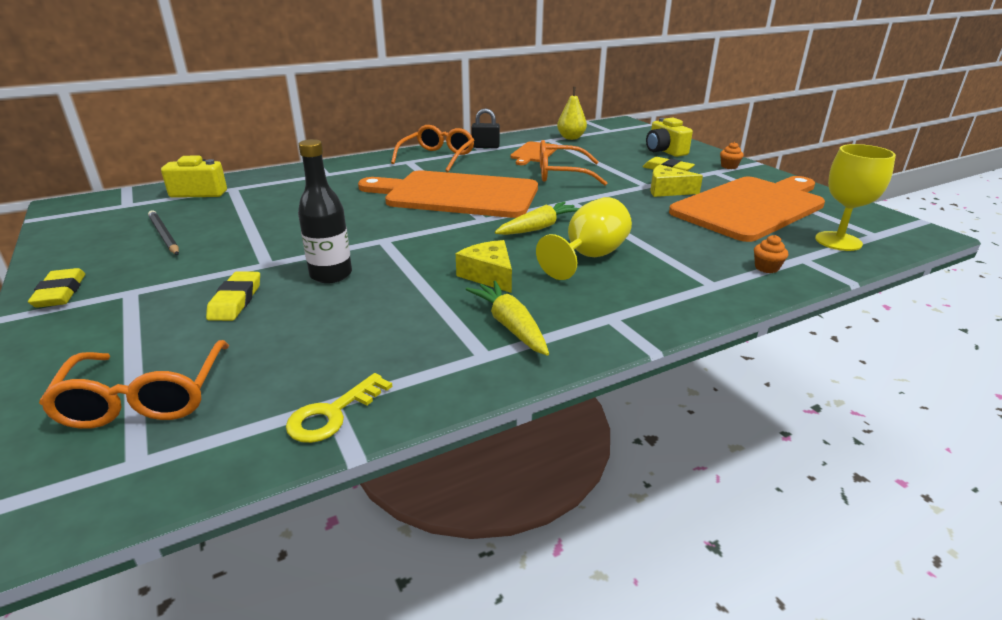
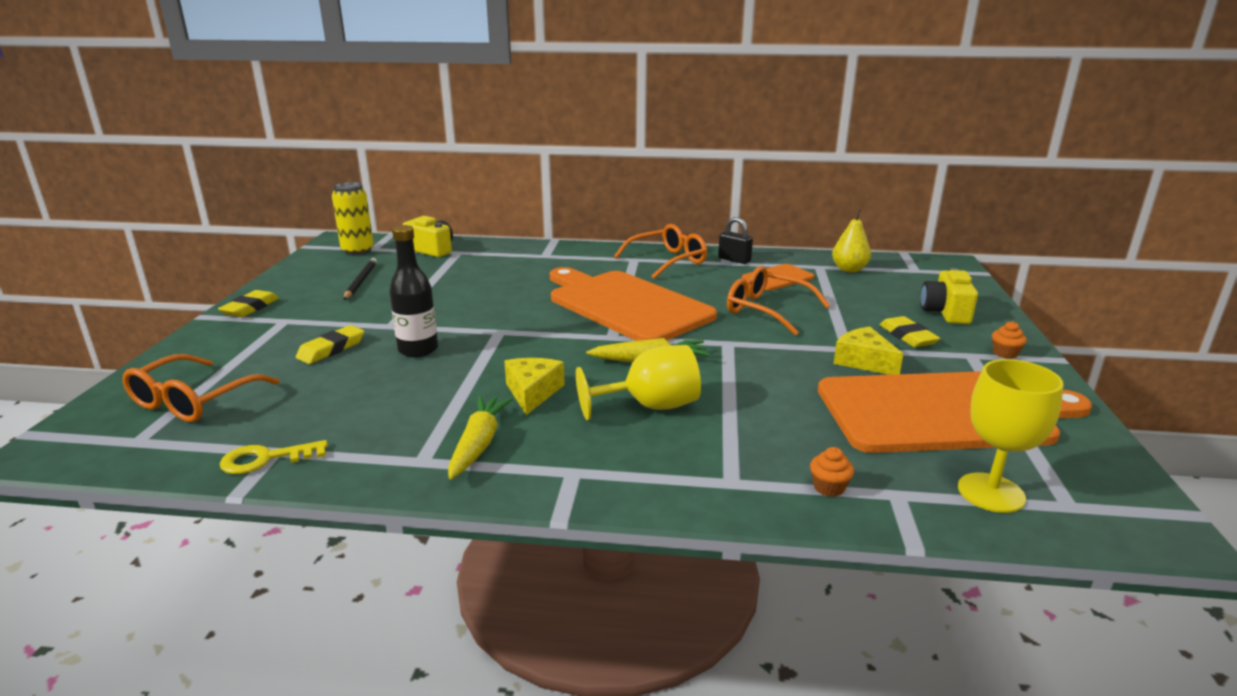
camera: 35 degrees right, 5 degrees down
none -> yellow can [332,182,374,256]

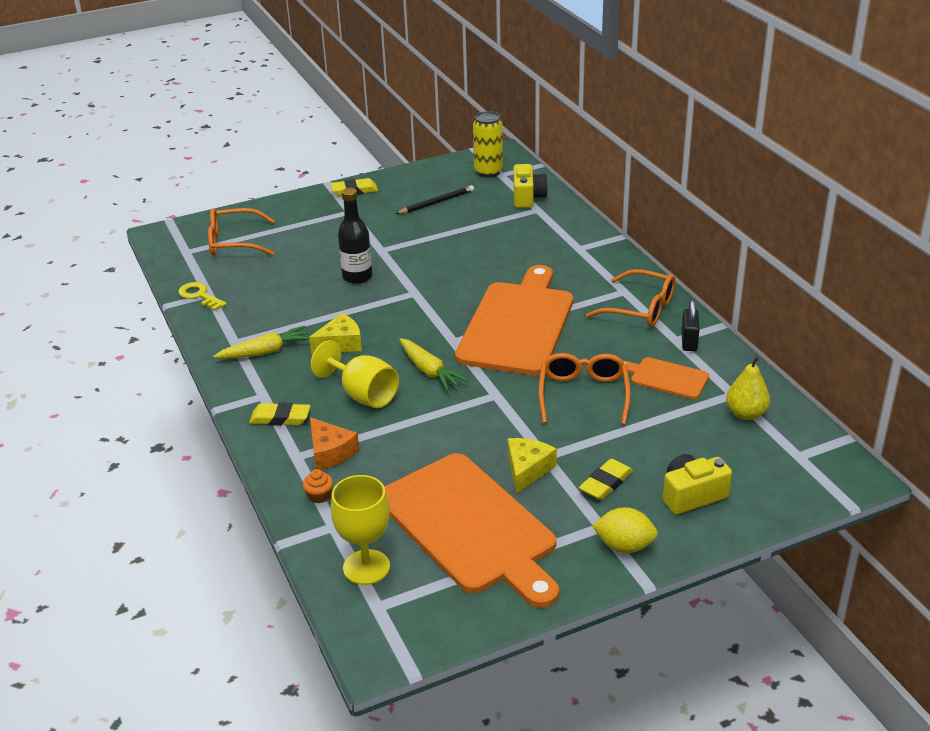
camera: 60 degrees right, 10 degrees up
yellow eraser [296,325,364,364] -> yellow eraser moved to [249,402,310,426]
orange cupcake [992,321,1027,359] -> yellow lemon [592,507,658,553]
none -> orange cheese [310,418,359,470]

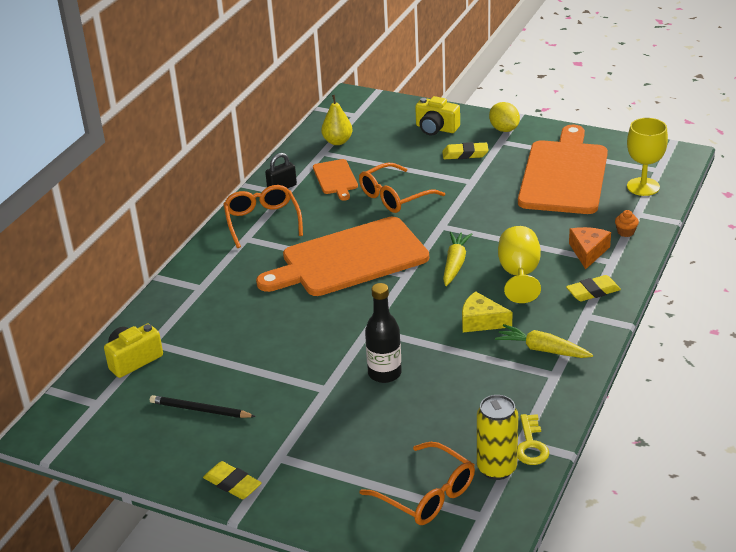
camera: 130 degrees left, 0 degrees up
yellow eraser [249,402,310,426] -> yellow eraser turned 75 degrees counterclockwise [566,275,621,301]
yellow can [473,111,503,178] -> yellow can moved to [477,395,518,480]
yellow cheese [508,438,557,494] -> none

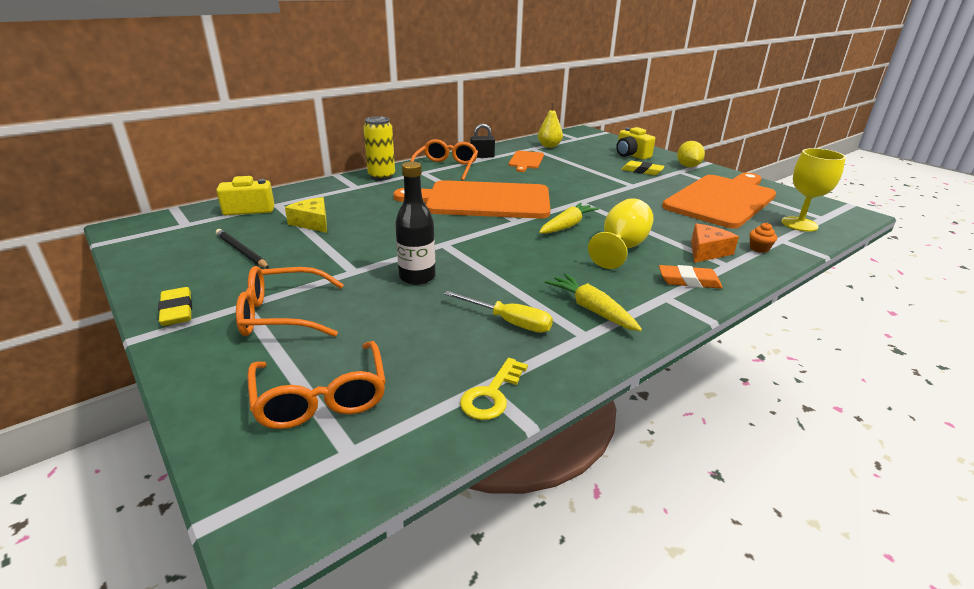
camera: 25 degrees right, 5 degrees down
orange glasses [359,163,445,213] -> orange glasses moved to [236,266,344,337]
yellow cheese [462,291,512,332] -> yellow cheese moved to [285,197,327,233]
yellow can [477,395,518,480] -> yellow can moved to [363,116,395,180]
yellow eraser [566,275,621,301] -> orange eraser [659,265,723,289]
none -> yellow screwdriver [444,291,553,333]

